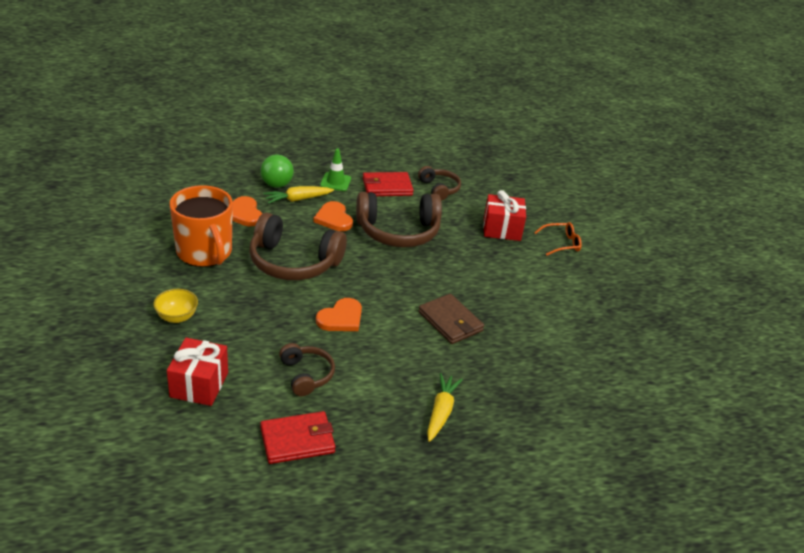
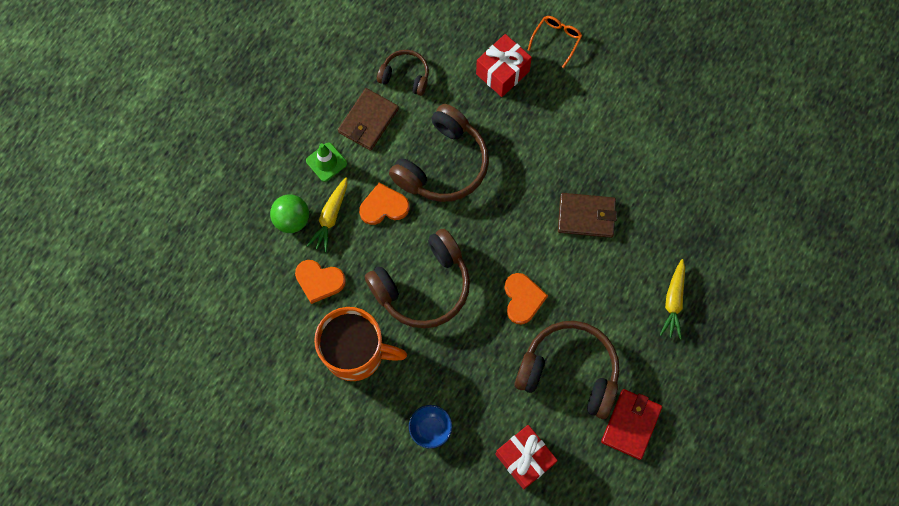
camera: 45 degrees left, 35 degrees up
yellow bowl [153,289,198,323] -> blue bowl [409,405,452,449]
brown headphones [279,343,335,396] -> brown headphones [514,321,619,419], size x1.84
orange heart [313,201,353,231] -> orange heart turned 150 degrees clockwise [359,183,409,225]
red wallet [363,172,414,196] -> brown wallet [338,88,399,151]
yellow carrot [427,373,463,442] -> yellow carrot turned 135 degrees counterclockwise [660,259,685,339]

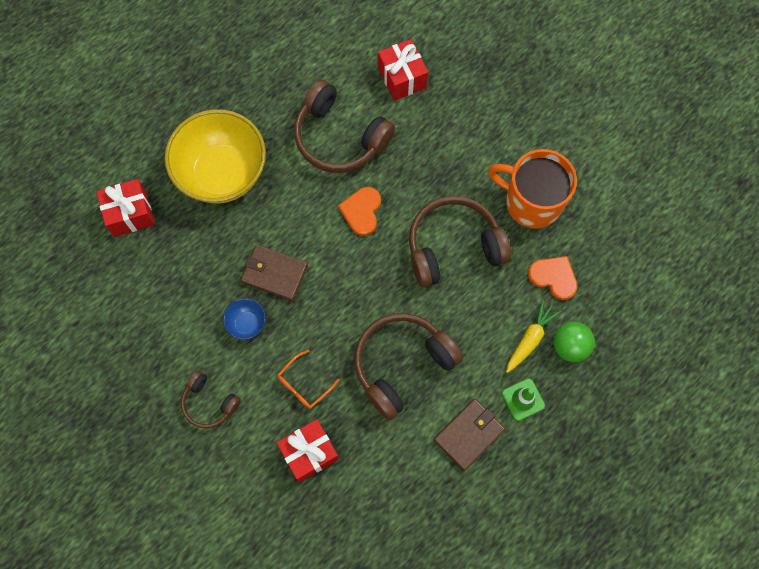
camera: 165 degrees left, 0 degrees up
orange heart [359,183,409,225] -> none
brown headphones [377,50,429,96] -> brown headphones moved to [181,371,241,428]
blue bowl [409,405,452,449] -> blue bowl moved to [223,298,266,340]
orange glasses [528,16,582,68] -> orange glasses moved to [277,350,339,409]
red wallet [601,389,662,460] -> none
yellow carrot [660,259,685,339] -> yellow bowl [165,109,266,204]
none -> red gift [96,179,155,237]

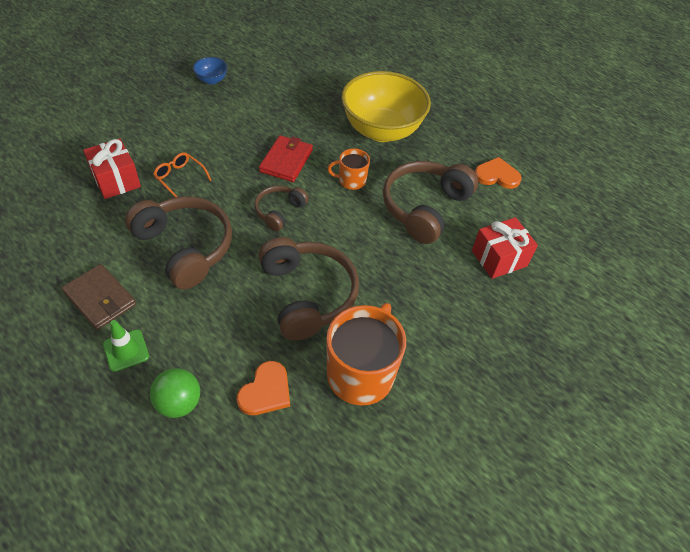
camera: 85 degrees right, 20 degrees down
red gift [96,179,155,237] -> none
brown headphones [181,371,241,428] -> brown headphones moved to [255,186,309,231]
blue bowl [223,298,266,340] -> blue bowl moved to [193,57,228,85]
brown wallet [241,244,308,301] -> red wallet [259,135,313,182]
orange heart [338,187,381,236] -> orange heart moved to [475,157,522,189]
yellow carrot [506,299,561,373] -> none
none -> orange mug [327,148,370,190]

